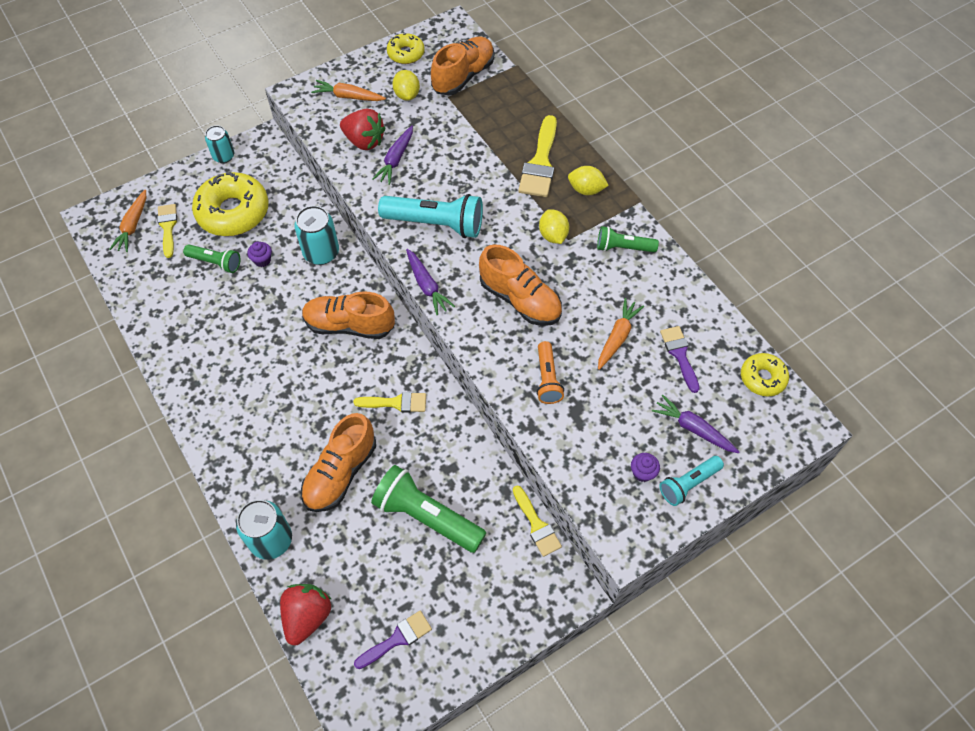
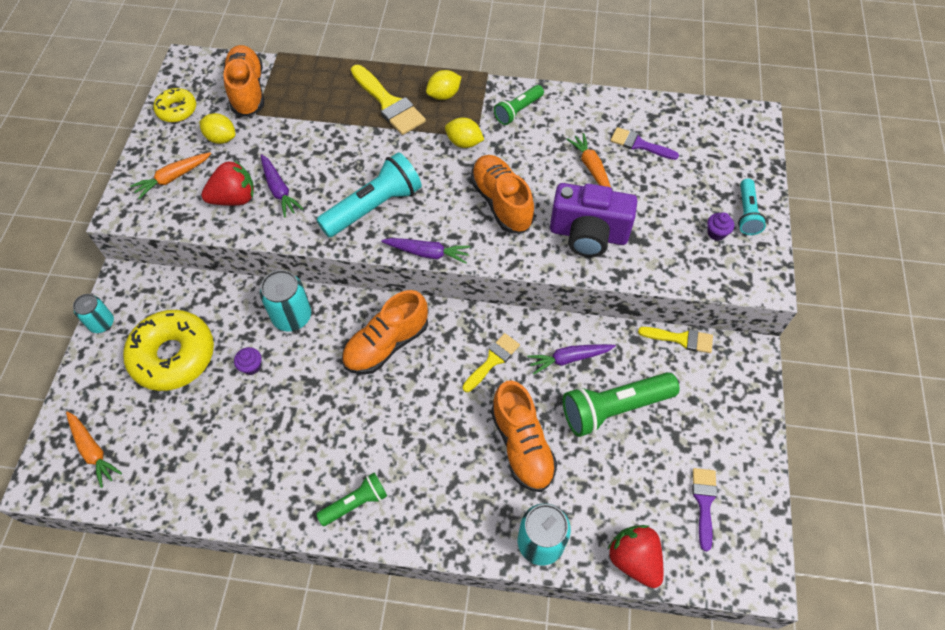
camera: 50 degrees left, 0 degrees up
yellow brush [157,204,177,258] -> none
green flashlight [183,244,240,273] -> green flashlight moved to [316,473,387,526]
orange shoe [479,244,562,326] -> orange shoe turned 105 degrees counterclockwise [471,155,535,233]
orange flashlight [537,341,564,404] -> purple camera [550,183,637,257]
purple carrot [652,395,739,453] -> purple carrot moved to [527,344,616,375]
yellow donut [741,353,789,396] -> none

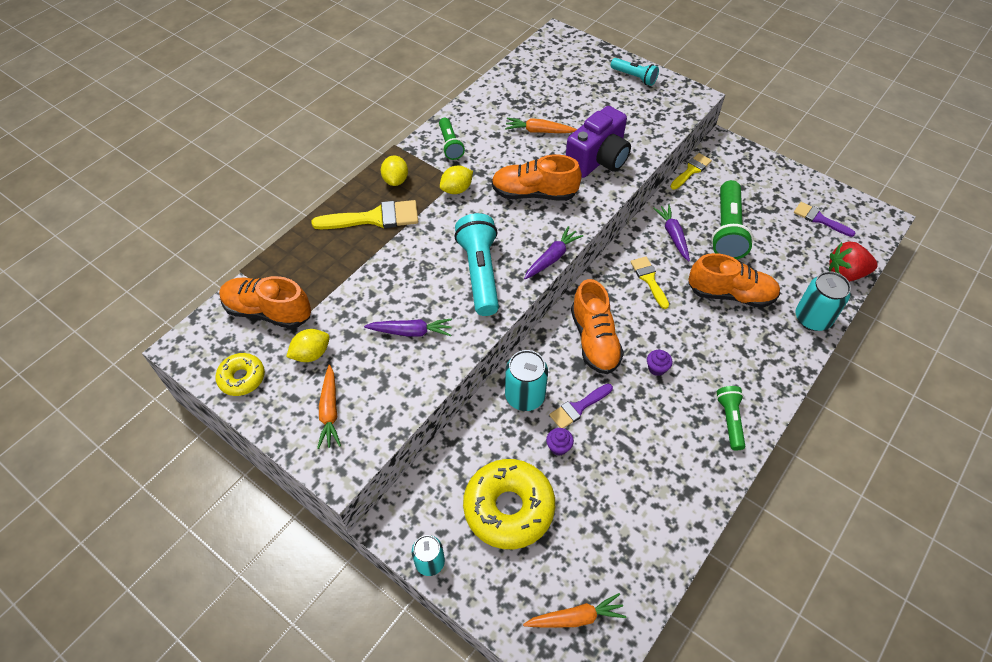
camera: 60 degrees left, 5 degrees down
red strawberry [201,160,254,206] -> none
purple carrot [527,344,616,375] -> purple carrot turned 150 degrees clockwise [653,205,690,261]
purple brush [610,127,679,160] -> purple brush moved to [549,384,613,428]
purple cupcake [707,212,734,241] -> purple cupcake moved to [647,350,672,376]

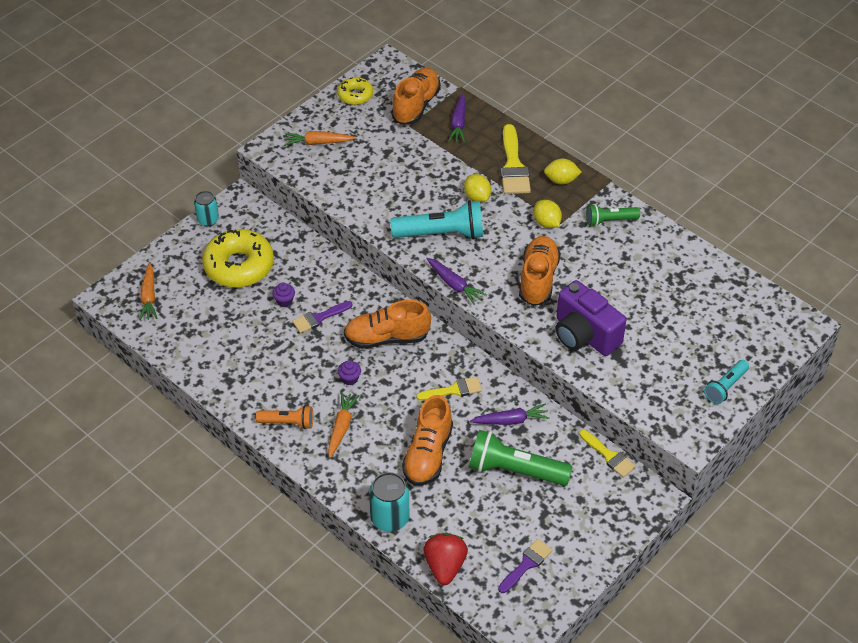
camera: 95 degrees right, 5 degrees down
yellow lemon [286,329,330,362] -> yellow lemon moved to [464,174,491,202]
purple carrot [364,318,452,337] -> purple carrot moved to [448,93,466,143]
orange carrot [505,118,577,133] -> orange carrot moved to [328,392,359,458]
turquoise can [505,350,548,411] -> none
purple brush [549,384,613,428] -> purple brush turned 90 degrees counterclockwise [292,301,352,333]
green flashlight [716,386,745,451] -> orange flashlight [256,405,313,429]

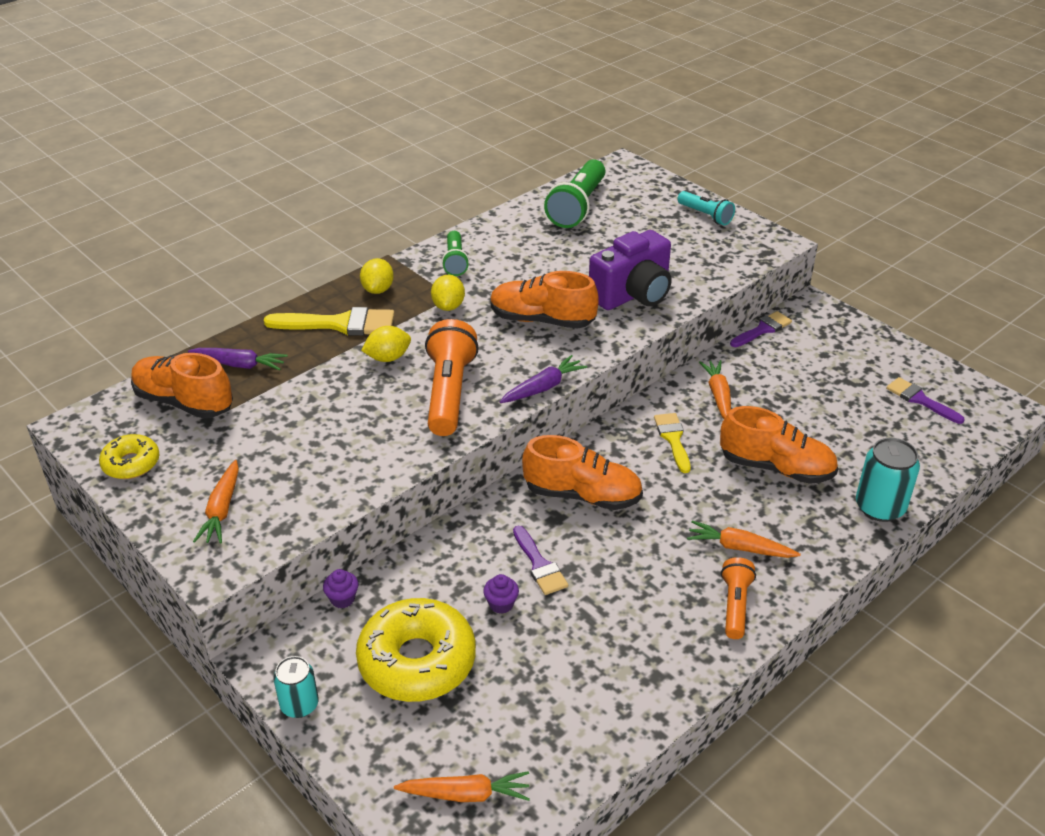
camera: 85 degrees left, 10 degrees down
purple cupcake [338,360,361,385] -> purple cupcake moved to [323,569,358,608]
orange shoe [344,300,431,349] -> orange shoe turned 75 degrees counterclockwise [522,435,643,510]
turquoise flashlight [390,200,483,239] -> orange flashlight [425,319,479,436]
red strawberry [423,533,468,585] -> none
green flashlight [469,430,573,486] -> green flashlight moved to [544,159,605,228]
purple carrot [470,403,549,425] -> orange carrot [699,360,731,419]
yellow lemon [534,200,562,228] -> yellow lemon turned 60 degrees counterclockwise [431,275,465,311]
yellow brush [580,430,636,478] -> purple brush [730,311,792,347]

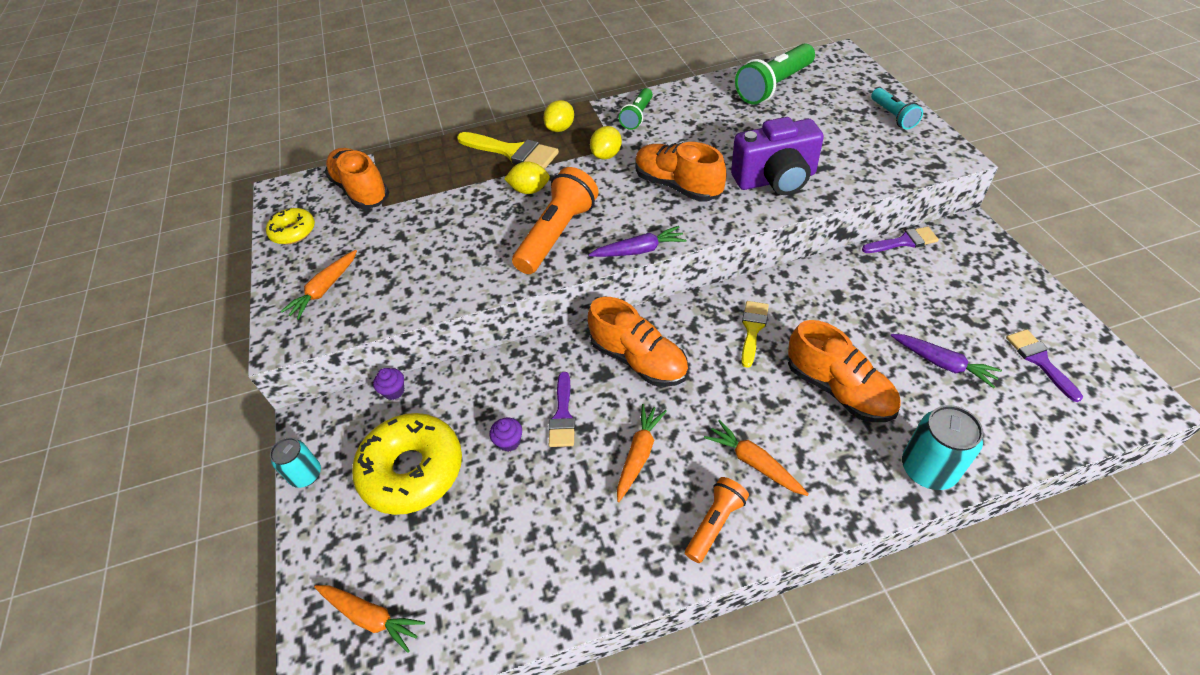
camera: 30 degrees right, 10 degrees up
purple carrot [188,348,287,370] -> purple carrot moved to [891,334,1002,388]
orange carrot [699,360,731,419] -> orange carrot moved to [617,404,667,502]

